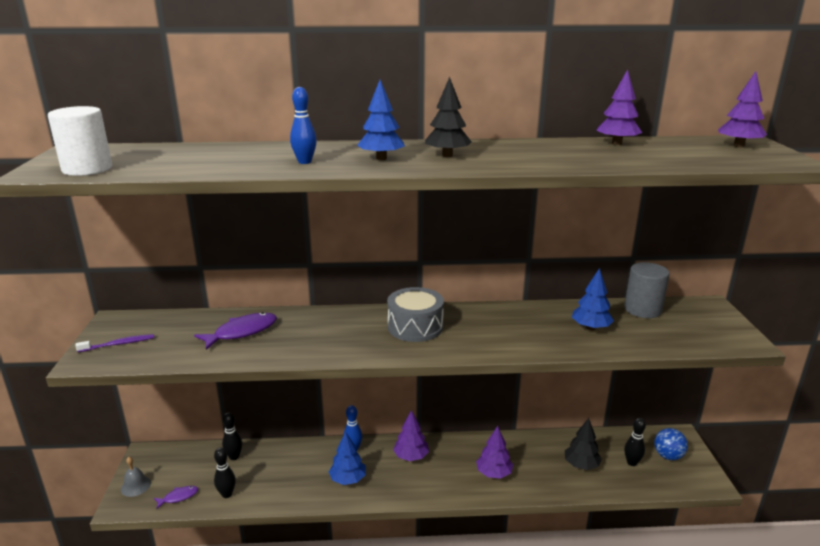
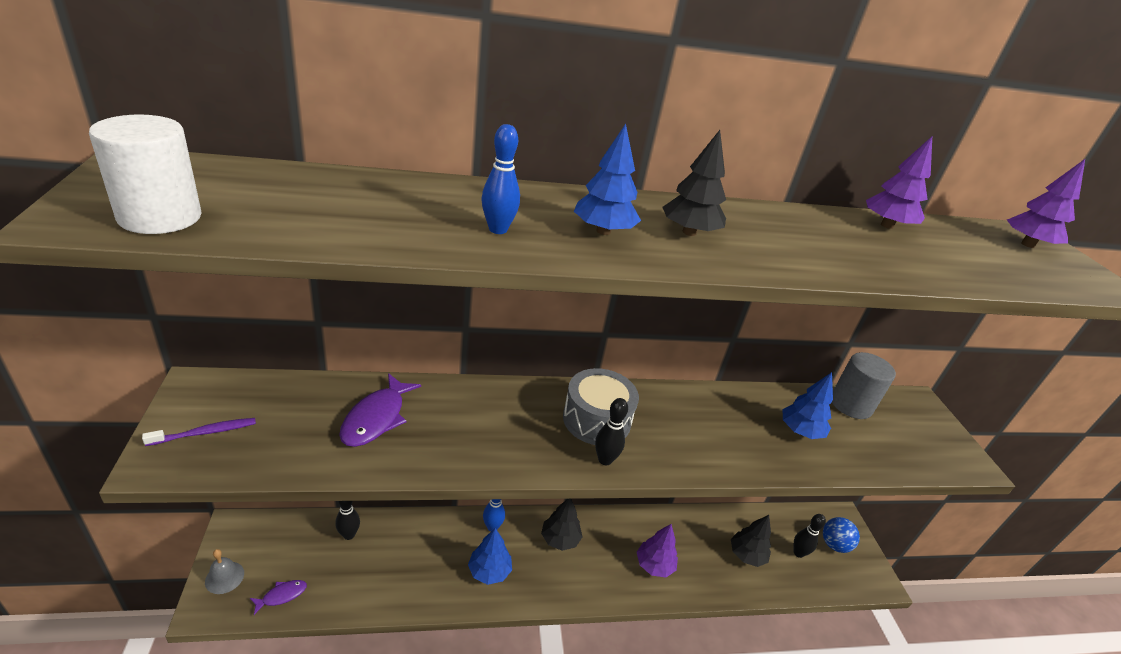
camera: 10 degrees left, 10 degrees up
purple fish [194,312,277,350] -> purple fish turned 150 degrees clockwise [339,373,421,447]
black bowling pin [214,448,236,498] -> black bowling pin moved to [595,398,628,465]
purple tree [393,410,429,461] -> black tree [541,499,583,551]

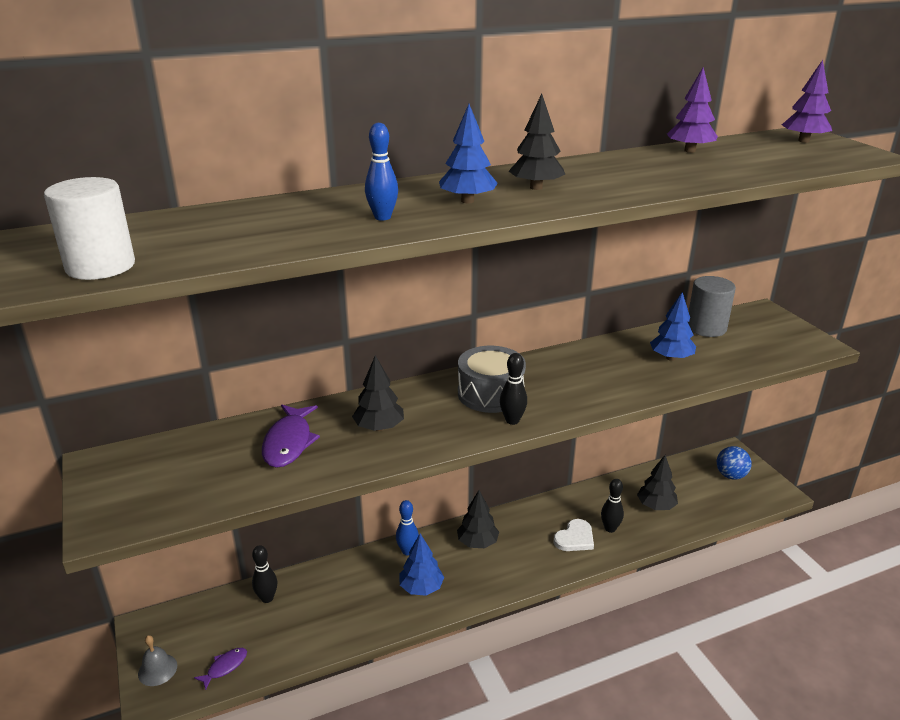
camera: 10 degrees left, 5 degrees down
purple toothbrush [142,418,256,446] -> none
purple tree [637,524,678,577] -> white heart [554,519,594,551]
black bowling pin [794,514,826,558] -> black bowling pin moved to [601,479,624,533]
none -> black tree [352,355,404,431]

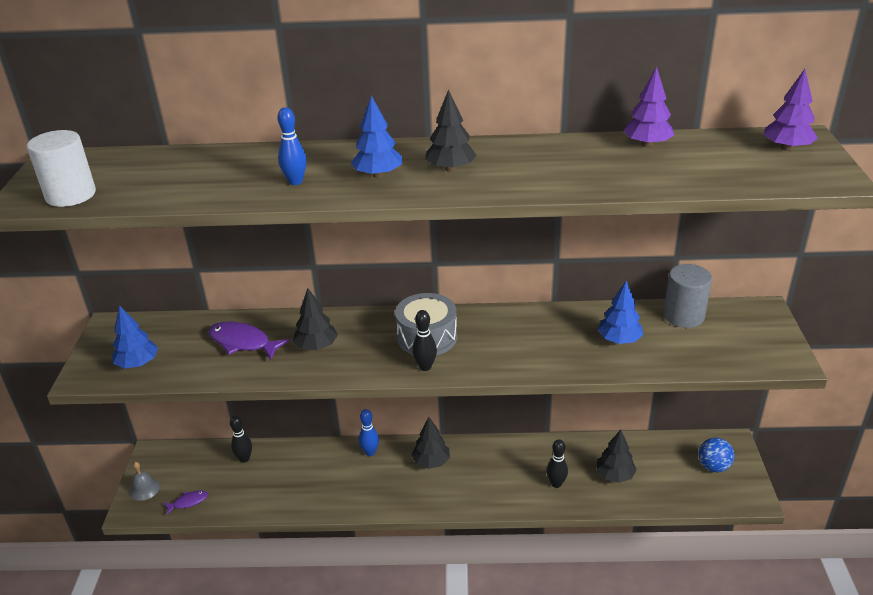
camera: 25 degrees right, 5 degrees up
purple fish [262,405,320,468] -> purple fish turned 90 degrees clockwise [209,321,290,360]
blue tree [400,534,444,596] -> blue tree moved to [112,305,158,369]
white heart [554,519,594,551] -> none

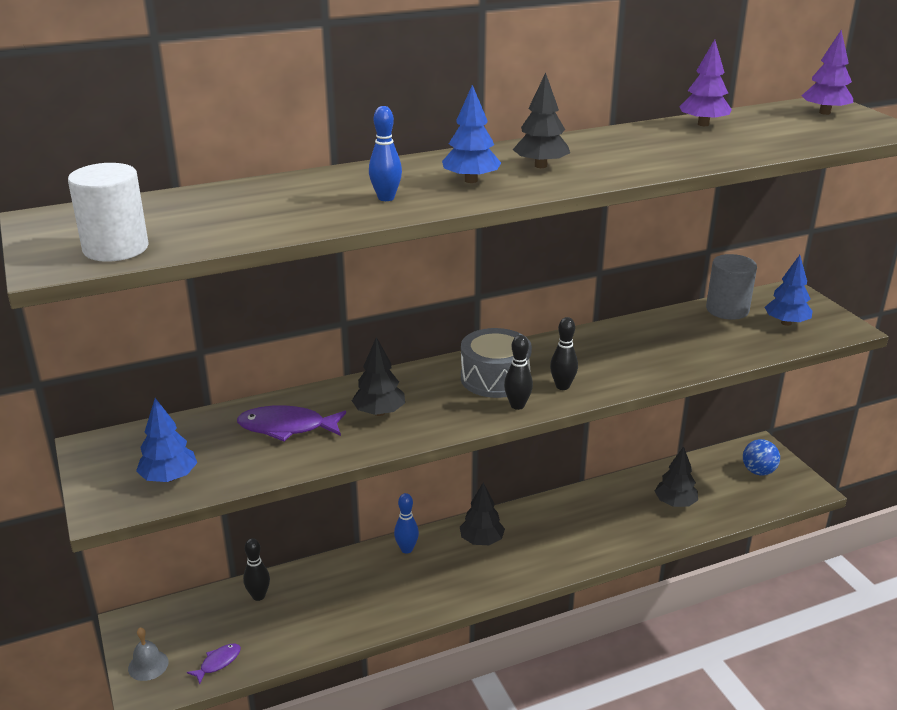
camera: 25 degrees left, 5 degrees down
black bowling pin [546,439,568,488] -> black bowling pin moved to [550,317,578,390]
blue tree [597,281,643,344] -> blue tree moved to [765,255,812,326]

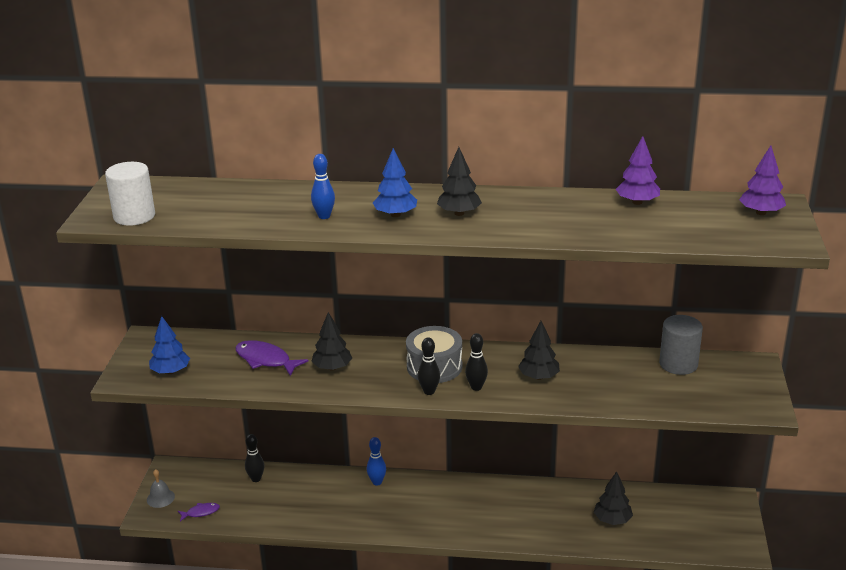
camera: 30 degrees right, 0 degrees up
black tree [460,483,505,545] -> black tree moved to [518,321,560,380]
blue ball [743,439,780,475] -> none
blue tree [765,255,812,326] -> none

